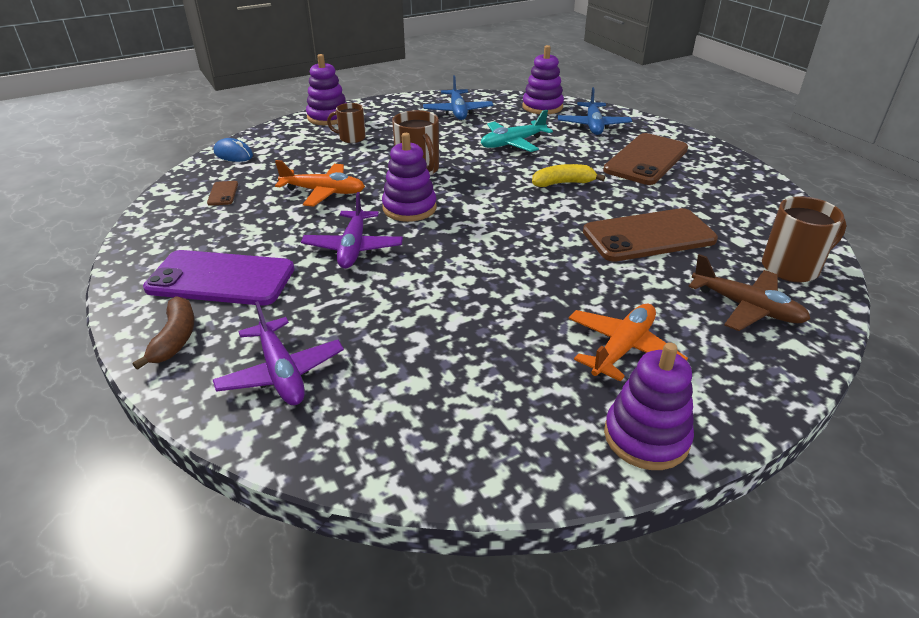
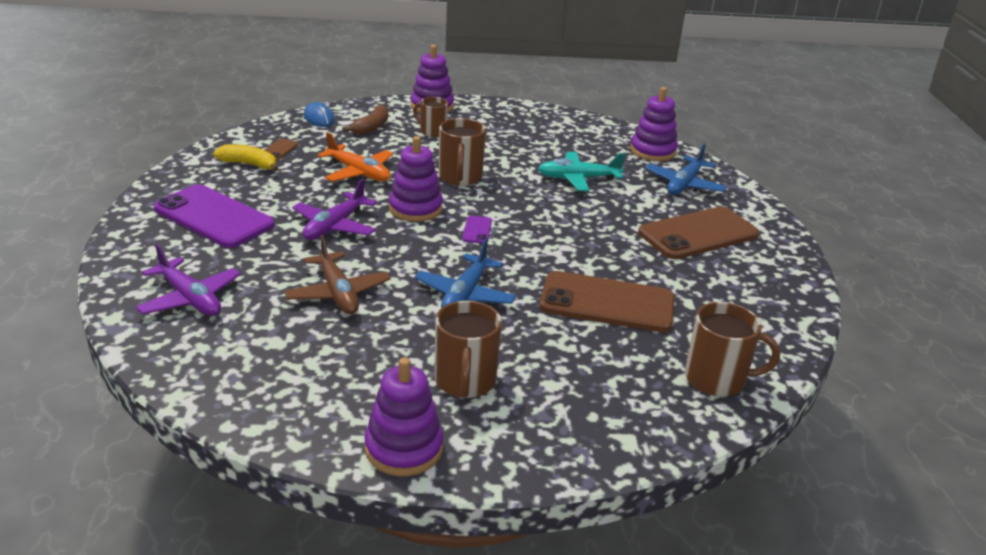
camera: 25 degrees right, 5 degrees down
brown banana [133,296,195,370] -> brown banana moved to [342,105,388,135]
purple plane [213,301,344,405] -> purple plane turned 45 degrees counterclockwise [135,244,241,316]
blue plane [423,75,493,120] -> blue plane moved to [415,239,516,308]
yellow banana [532,164,605,187] -> yellow banana moved to [213,144,278,172]
orange plane [569,304,688,382] -> brown mug [435,301,502,398]
brown plane [688,254,810,331] -> brown plane moved to [284,235,391,314]
none -> purple phone [462,216,492,244]

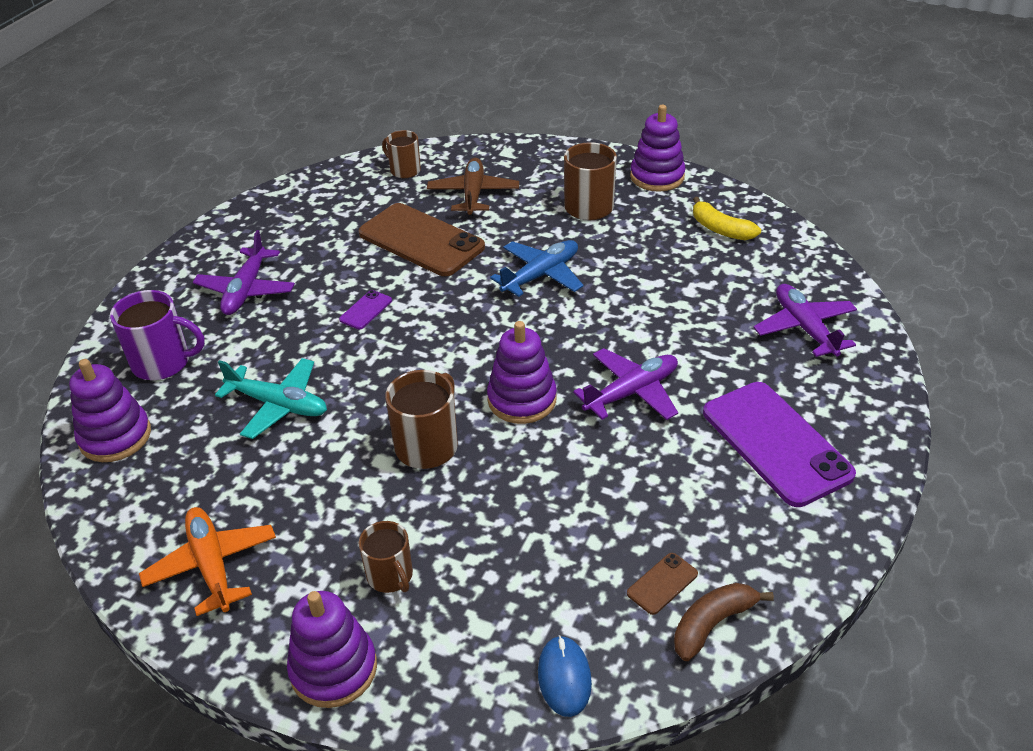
camera: 150 degrees left, 10 degrees up
yellow banana [213,144,278,172] -> yellow banana moved to [693,197,761,240]
brown plane [284,235,391,314] -> brown plane moved to [427,158,519,216]
orange plane [317,132,393,182] -> orange plane moved to [139,507,276,616]
brown banana [342,105,388,135] -> brown banana moved to [674,583,774,661]
purple phone [462,216,492,244] -> purple phone moved to [339,290,392,330]
brown phone [638,206,759,259] -> purple plane [193,230,295,315]
blue plane [645,144,727,195] -> purple mug [110,290,205,380]
brown mug [685,302,780,397] -> brown mug [382,130,421,178], size x0.66

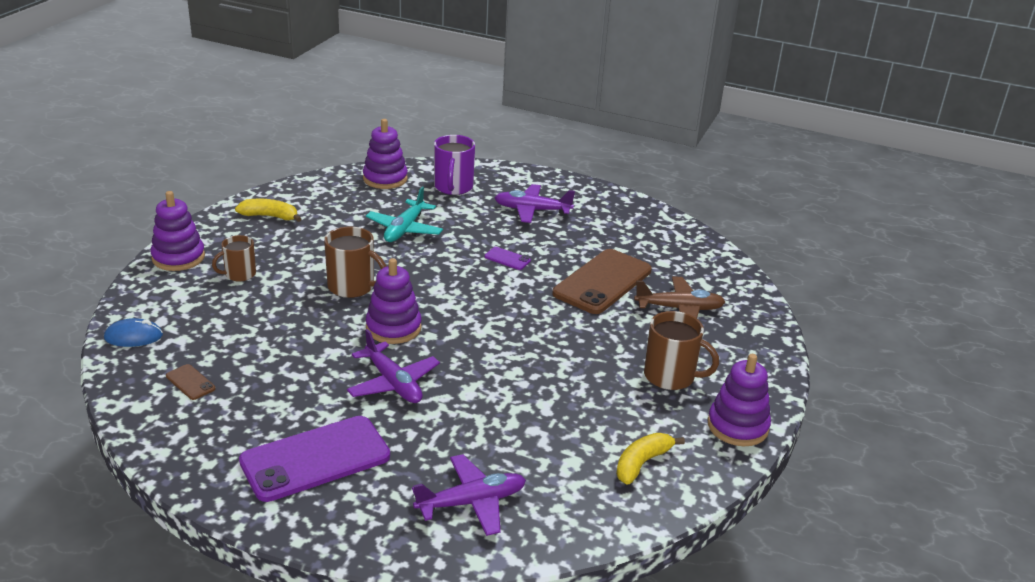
camera: 85 degrees right, 10 degrees down
orange plane [139,507,276,616] -> yellow banana [235,199,301,222]
brown mug [382,130,421,178] -> none
blue plane [490,240,584,297] -> none
brown banana [674,583,774,661] -> none

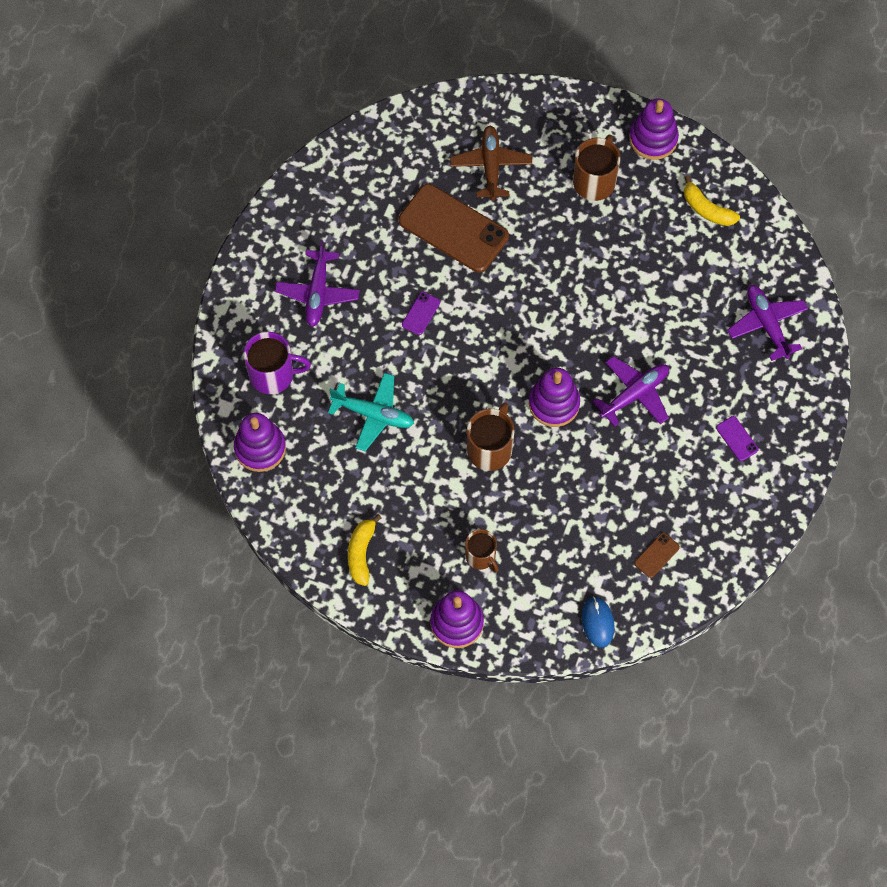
camera: 90 degrees left, 35 degrees up
purple phone [239,416,390,502] -> purple phone [716,416,759,461], size x0.41

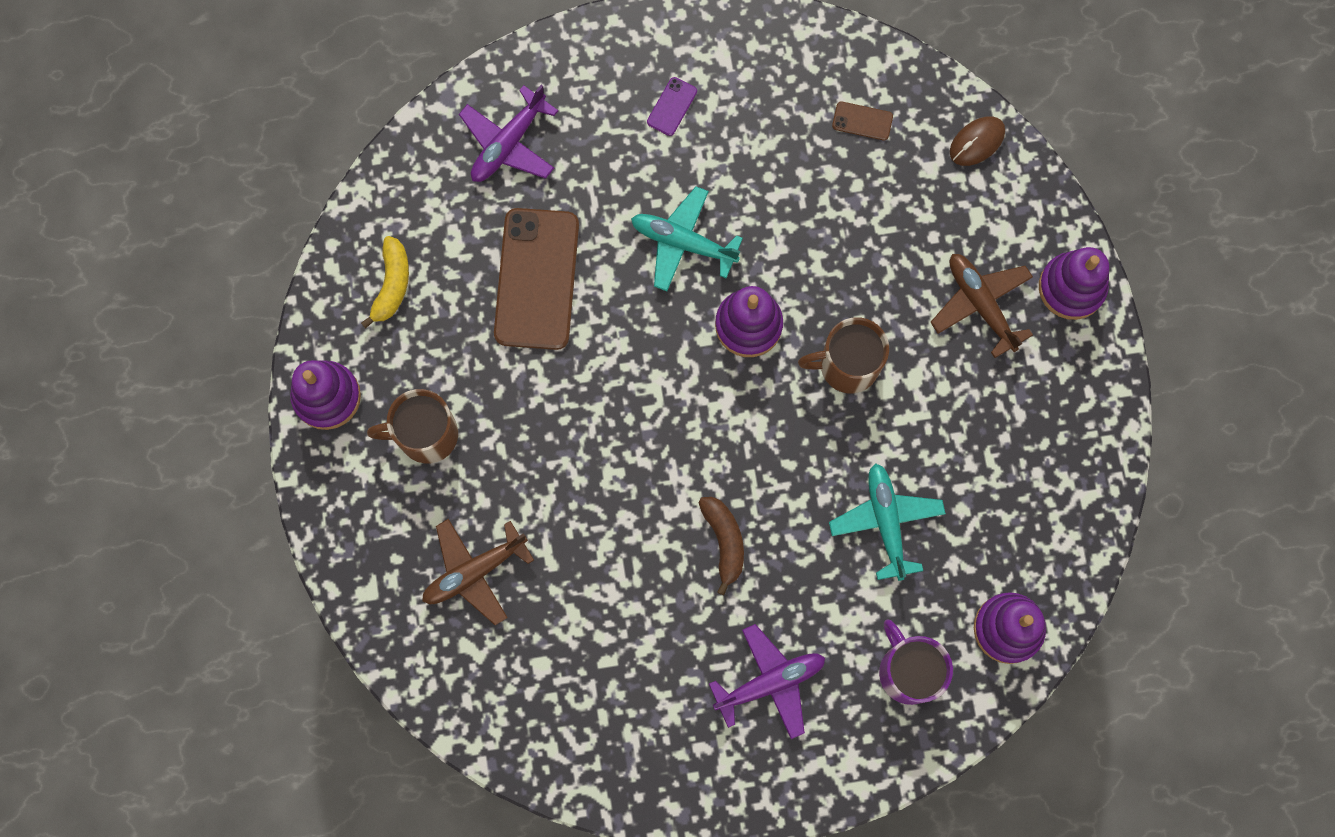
camera: 120 degrees left, 10 degrees up
yellow banana [348,514,381,586] -> none
brown phone [399,184,509,273] -> brown phone moved to [494,208,579,350]
purple phone [402,292,440,335] -> brown banana [698,497,744,595]
brown mug [465,529,499,572] -> brown plane [930,254,1033,358]
blue mouse [582,597,615,647] -> brown mouse [950,116,1005,166]
purple plane [593,356,669,427] -> turquoise plane [631,186,743,291]

